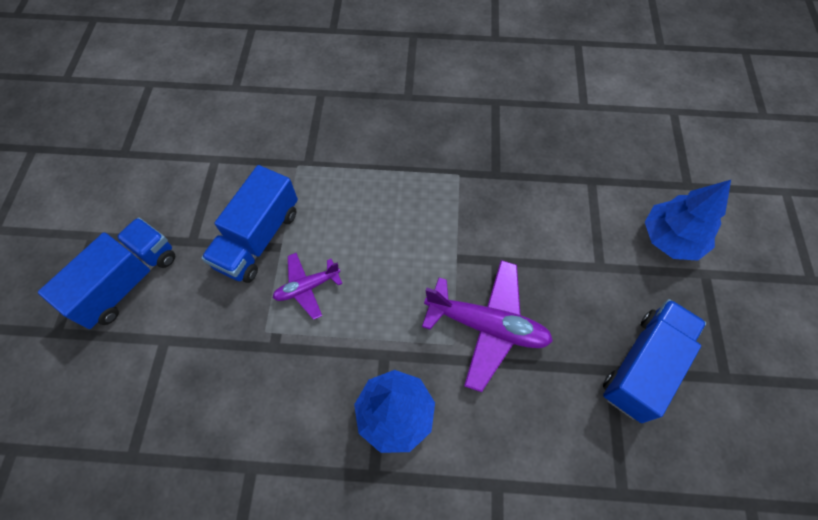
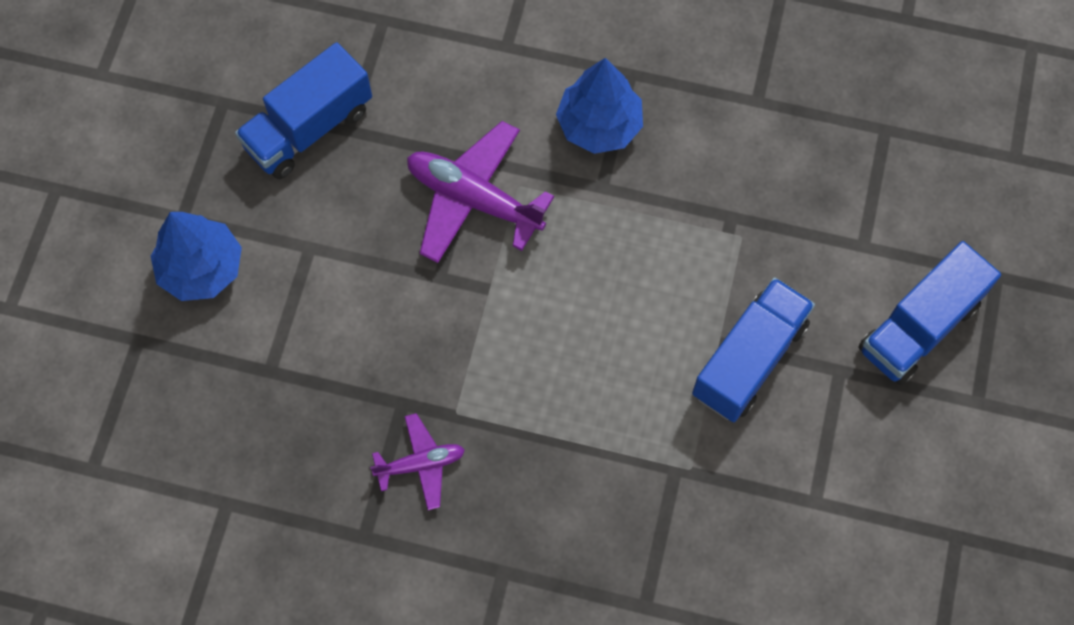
camera: 170 degrees left, 5 degrees up
purple plane [273,253,342,320] -> purple plane moved to [370,413,465,510]

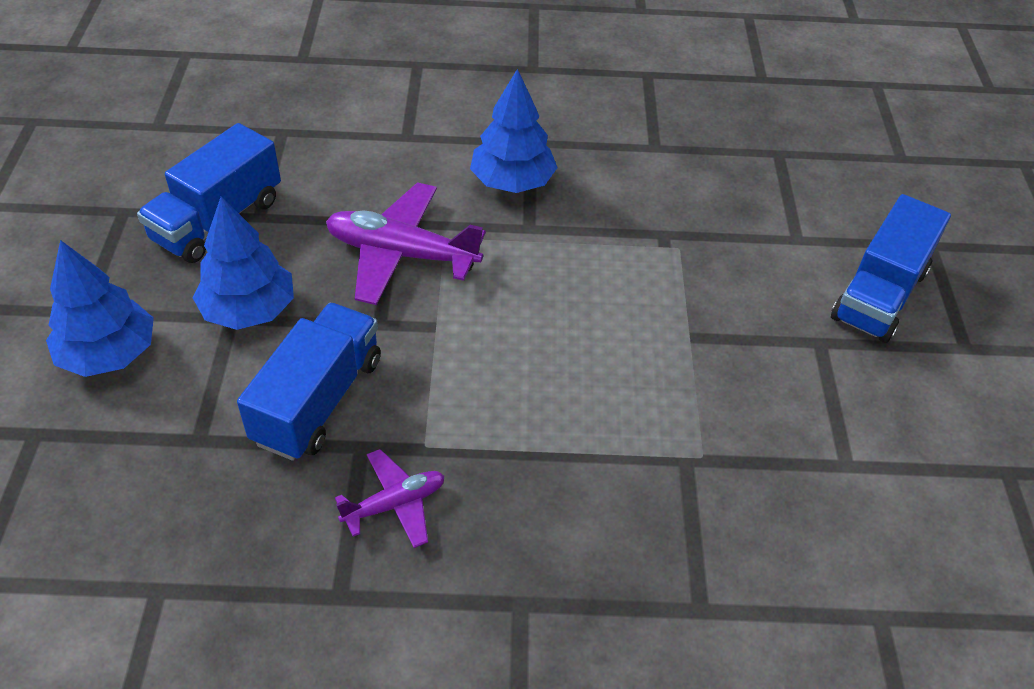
camera: 15 degrees left, 20 degrees down
blue truck [692,277,815,422] -> blue truck moved to [237,303,381,461]
none -> blue tree [193,196,294,330]

